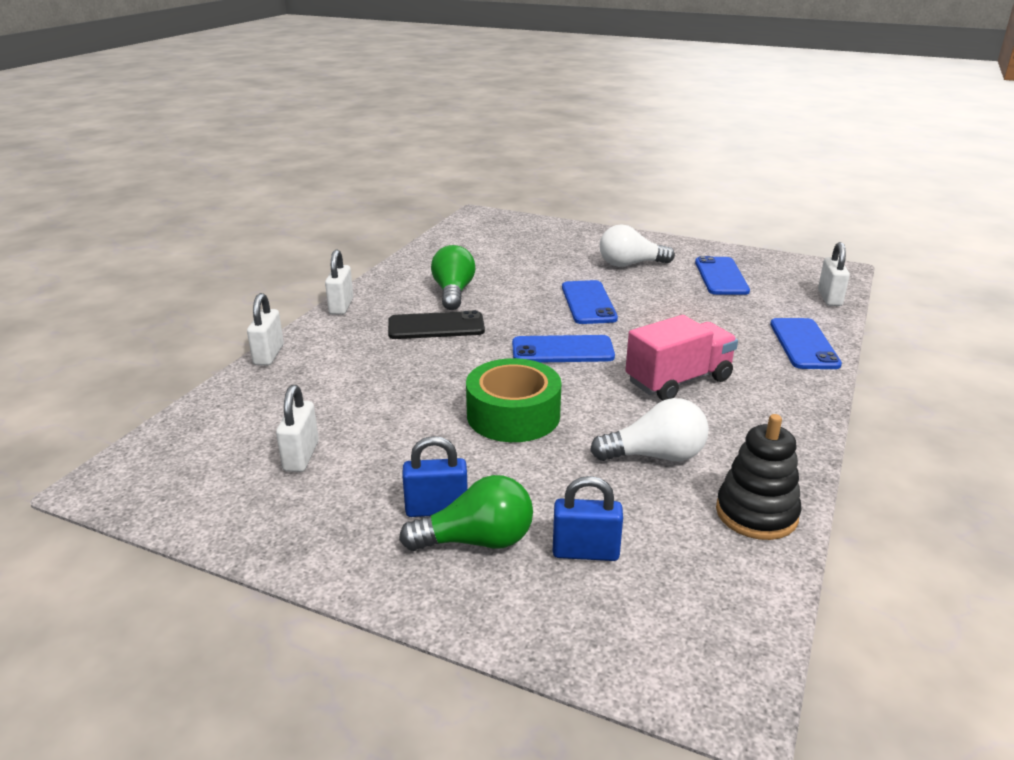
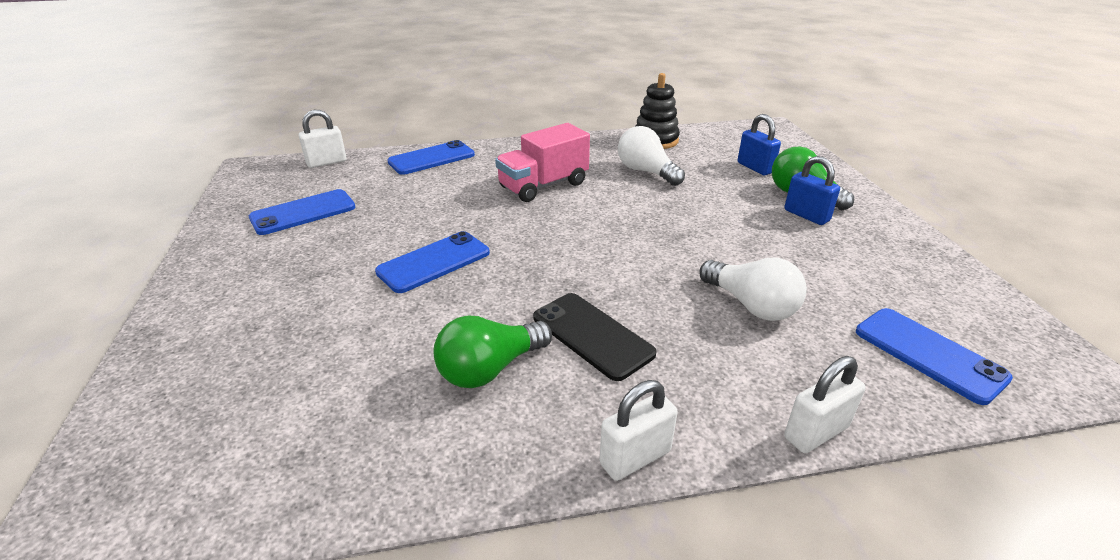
camera: 125 degrees left, 5 degrees up
white padlock [276,385,319,472] -> none
green tape [466,358,561,442] -> none
blue phone [512,335,615,362] -> blue phone moved to [856,308,1013,405]
white light bulb [600,224,675,267] -> white light bulb moved to [700,258,807,321]
pink truck [625,315,738,400] -> pink truck turned 60 degrees counterclockwise [495,123,590,202]

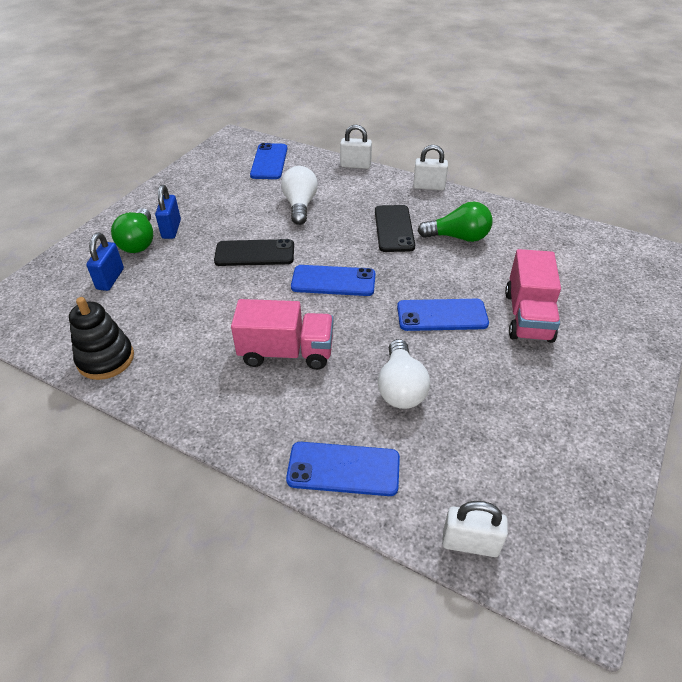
camera: 140 degrees left, 10 degrees up
blue phone [249,189,355,235] -> blue phone moved to [291,265,375,296]
white light bulb [618,126,685,186] -> white light bulb moved to [378,339,430,409]
none -> black phone [214,239,294,266]
none -> pink truck [505,249,561,343]

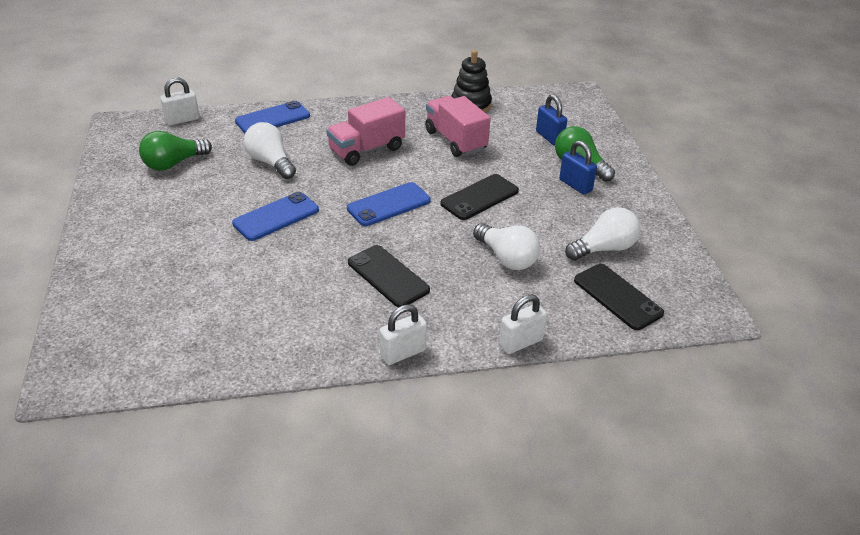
camera: 140 degrees right, 5 degrees down
blue phone [250,143,287,179] -> black phone [574,264,664,330]
green light bulb [418,201,492,242] -> green light bulb moved to [139,131,212,171]
pink truck [505,249,561,343] -> pink truck moved to [425,96,491,157]
none -> white light bulb [565,207,640,261]

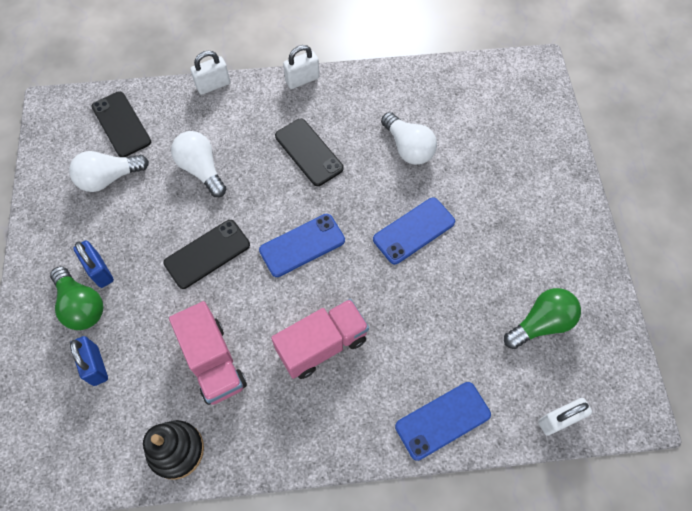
camera: 175 degrees left, 25 degrees up
white light bulb [244,122,296,179] -> white light bulb moved to [381,112,437,165]

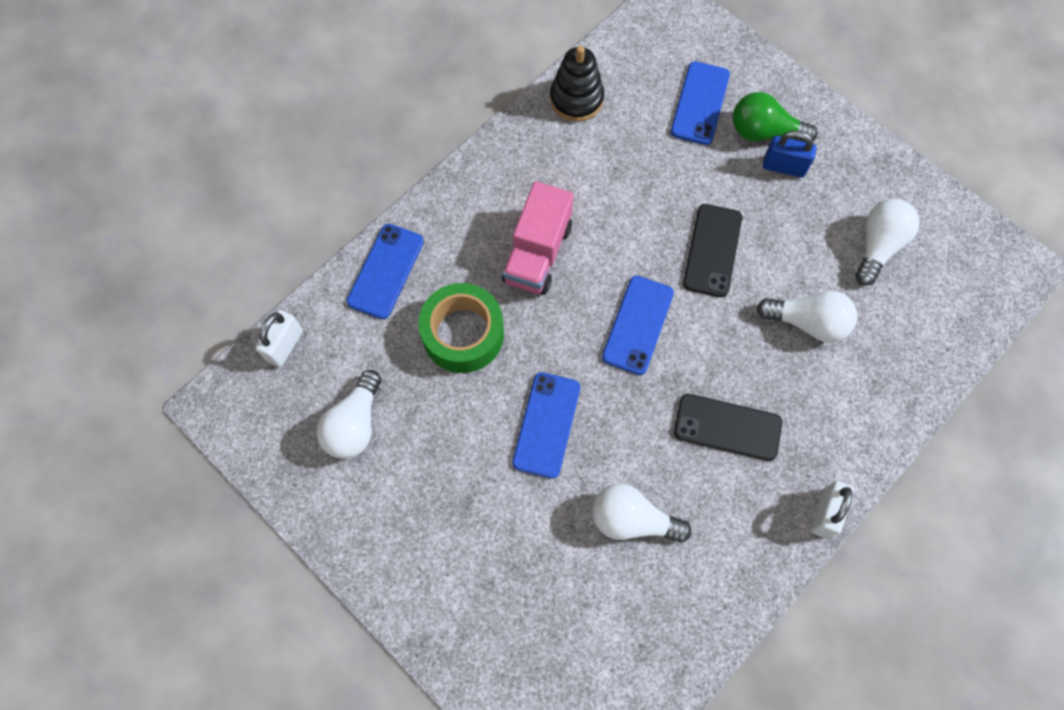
camera: 140 degrees right, 5 degrees up
blue padlock [70,336,108,386] -> blue phone [670,61,730,145]
black phone [91,91,151,157] -> none
pink truck [169,301,247,405] -> none
white padlock [190,51,230,95] -> none
green light bulb [504,288,581,349] -> white light bulb [316,370,381,459]
none -> green tape [418,283,504,373]

